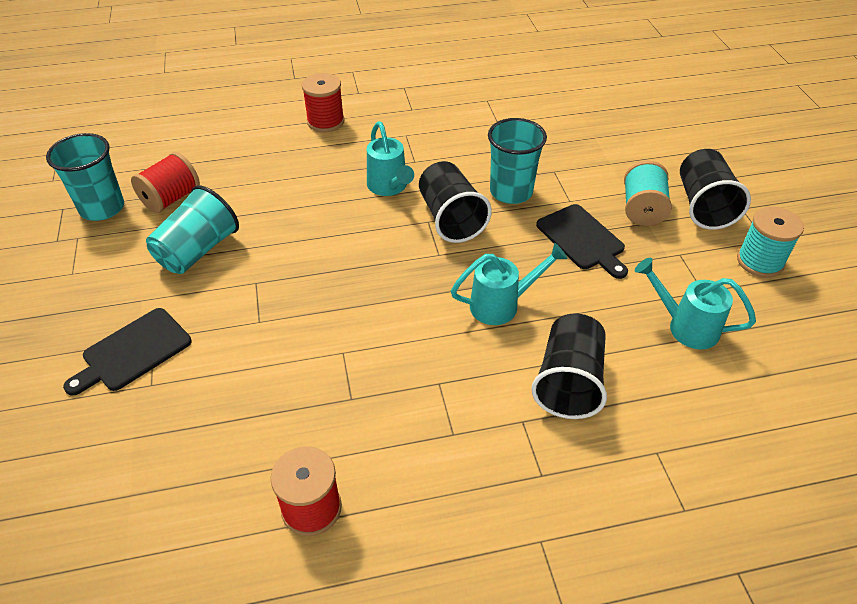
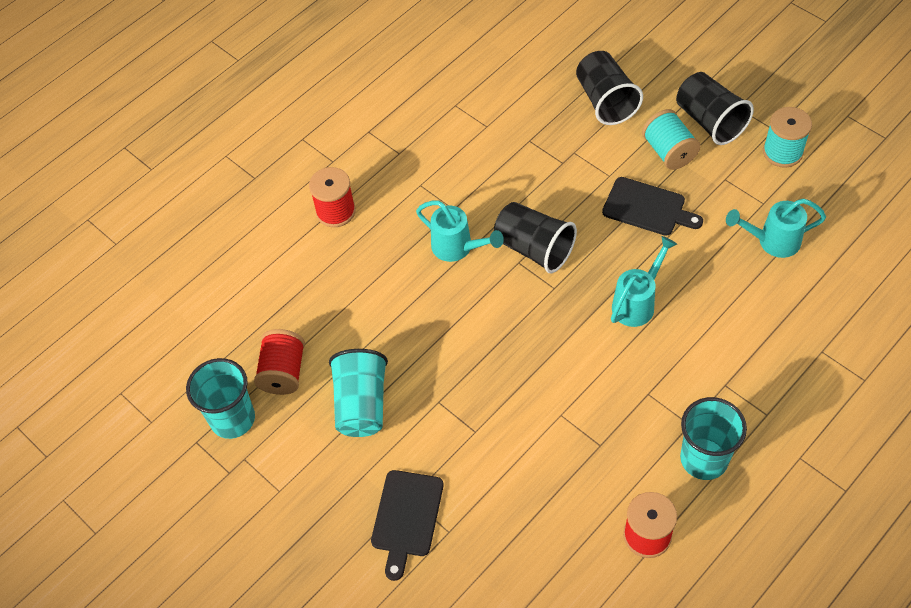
camera: 30 degrees left, 10 degrees up
turquoise cup [488,118,547,204] -> turquoise cup moved to [680,397,747,480]
black cup [531,314,607,419] -> black cup moved to [576,51,643,125]

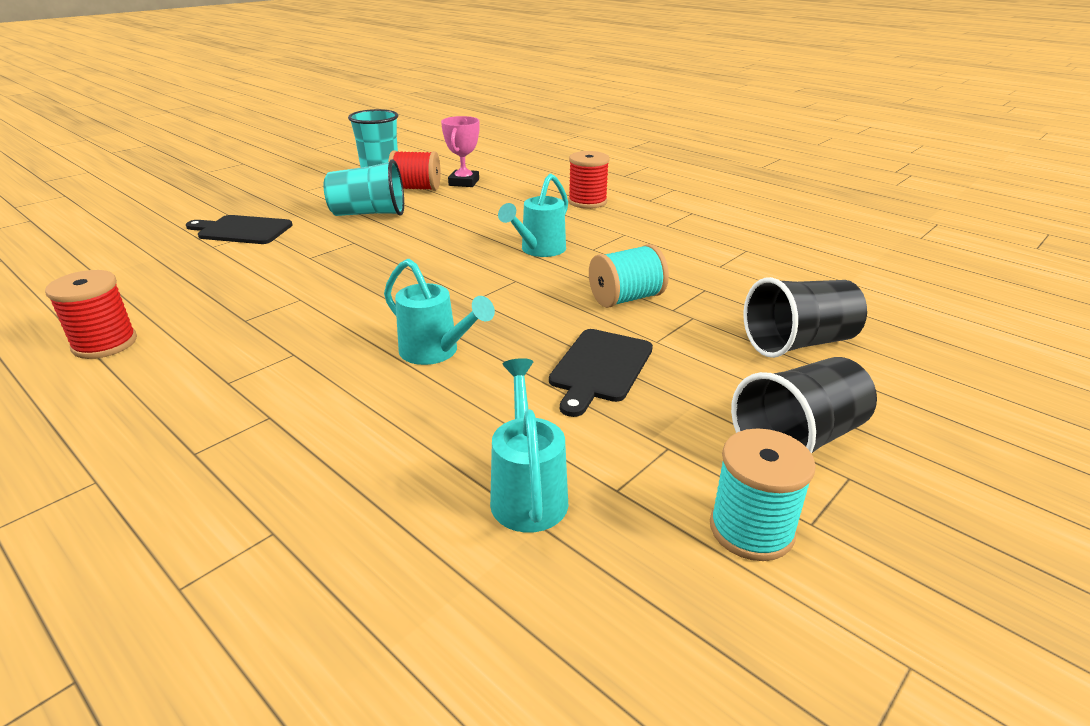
camera: 85 degrees right, 25 degrees down
black cup [494,202,577,273] -> none
turquoise spool [642,109,700,170] -> turquoise spool moved to [589,244,669,308]
turquoise cup [680,397,747,480] -> none
none -> pink trophy [441,116,480,187]

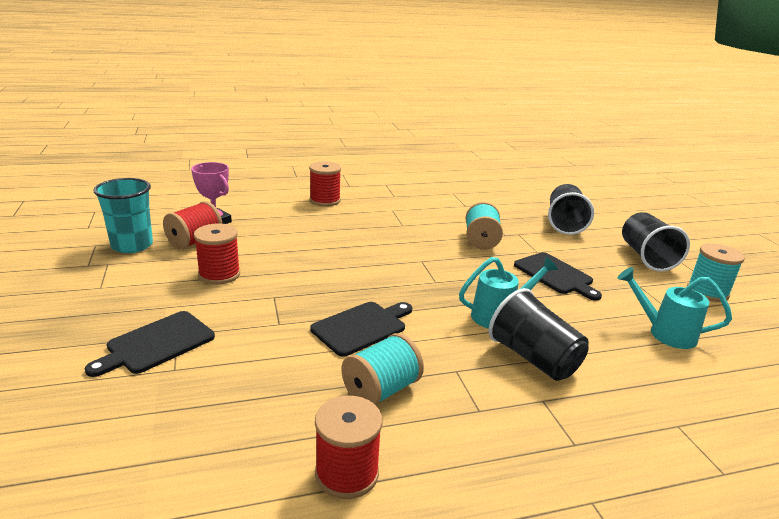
camera: 60 degrees left, 5 degrees down
turquoise cup [324,159,404,216] -> red spool [194,223,240,285]
turquoise watering can [498,174,568,257] -> none
none -> black cutting board [310,302,412,357]
none -> turquoise spool [341,333,424,405]
none -> black cup [489,288,589,381]

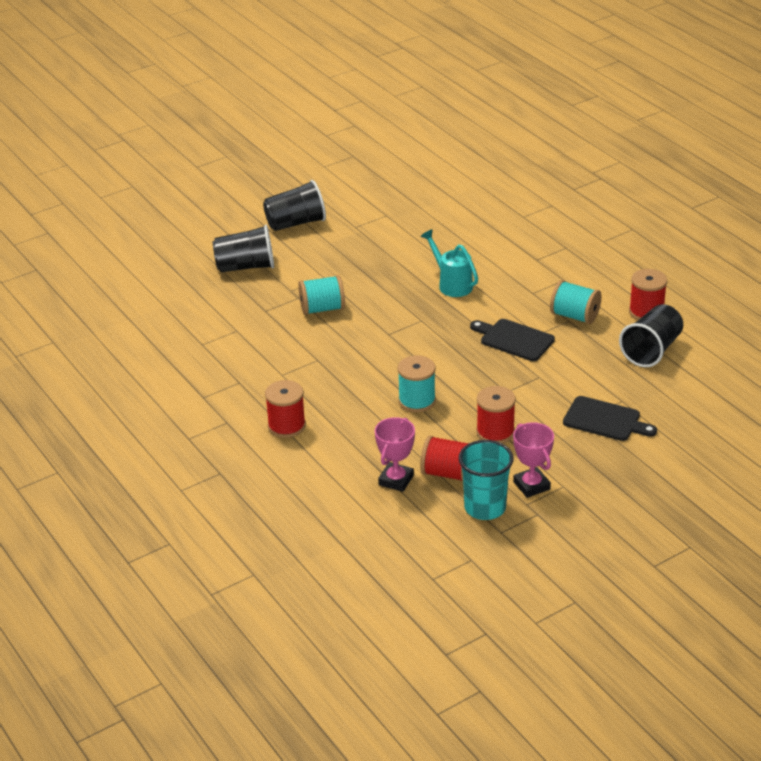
camera: 105 degrees left, 10 degrees up
black cup [489,288,589,381] -> black cup moved to [619,304,683,367]
black cutting board [514,252,602,301] -> none
turquoise watering can [617,267,732,349] -> none
turquoise spool [687,243,745,302] -> turquoise spool moved to [398,355,436,412]
none -> pink trophy [513,422,554,498]

